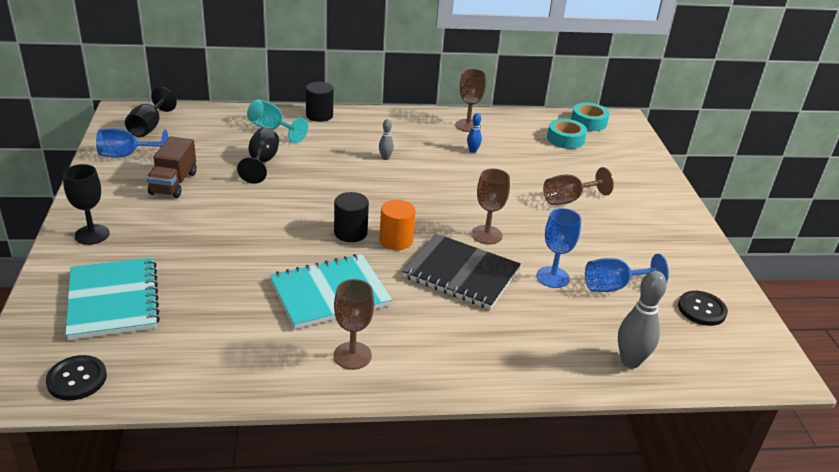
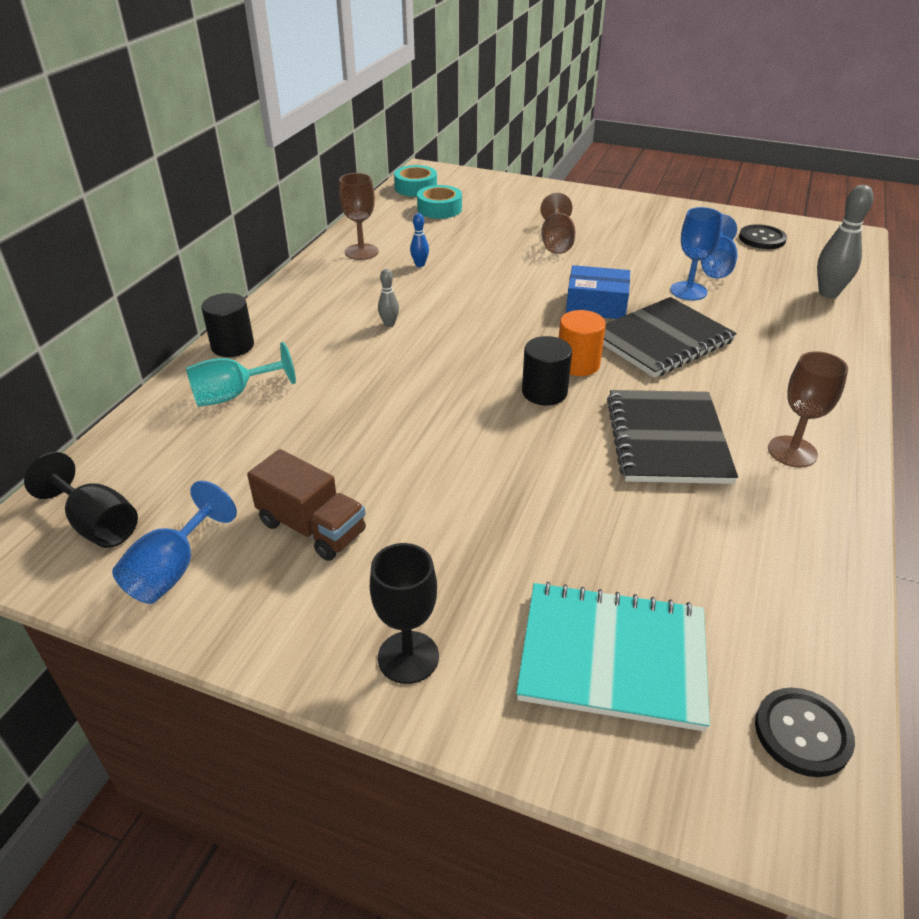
camera: 60 degrees left, 5 degrees up
black goblet [237,128,279,184] -> none
turquoise notebook [269,254,392,329] -> black notebook [607,390,738,484]
brown goblet [471,168,510,244] -> blue box [566,265,630,319]

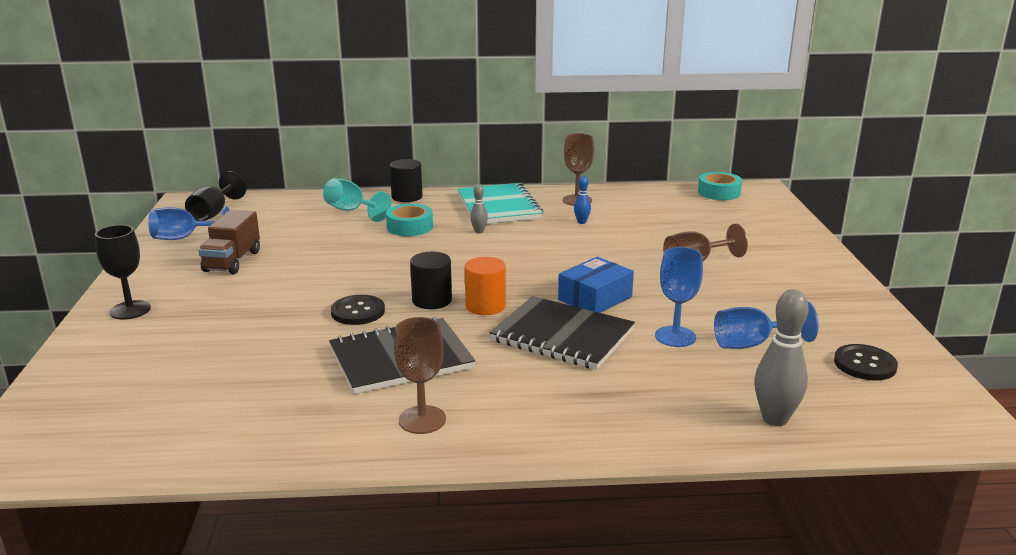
camera: 65 degrees right, 15 degrees down
turquoise tape [417,185,462,219] -> turquoise tape moved to [386,204,433,236]
turquoise notebook [516,582,710,731] -> turquoise notebook moved to [457,183,543,224]
blue box [566,265,630,319] -> blue box turned 60 degrees clockwise [558,257,634,313]
black button [755,687,855,777] -> black button moved to [331,295,385,325]

